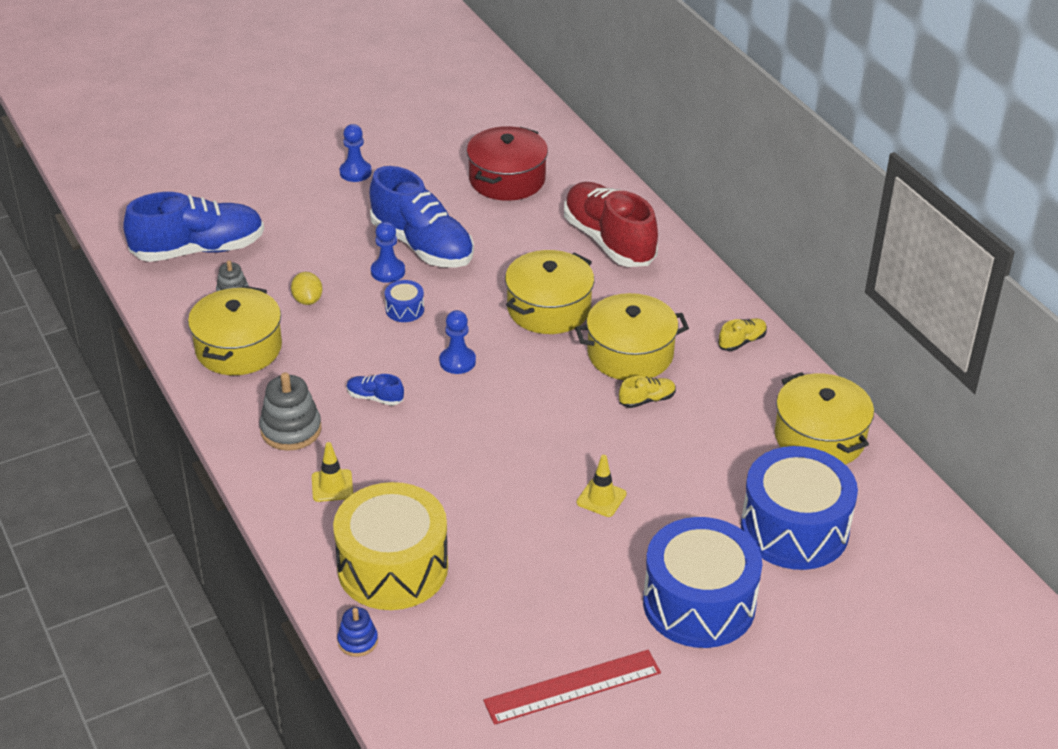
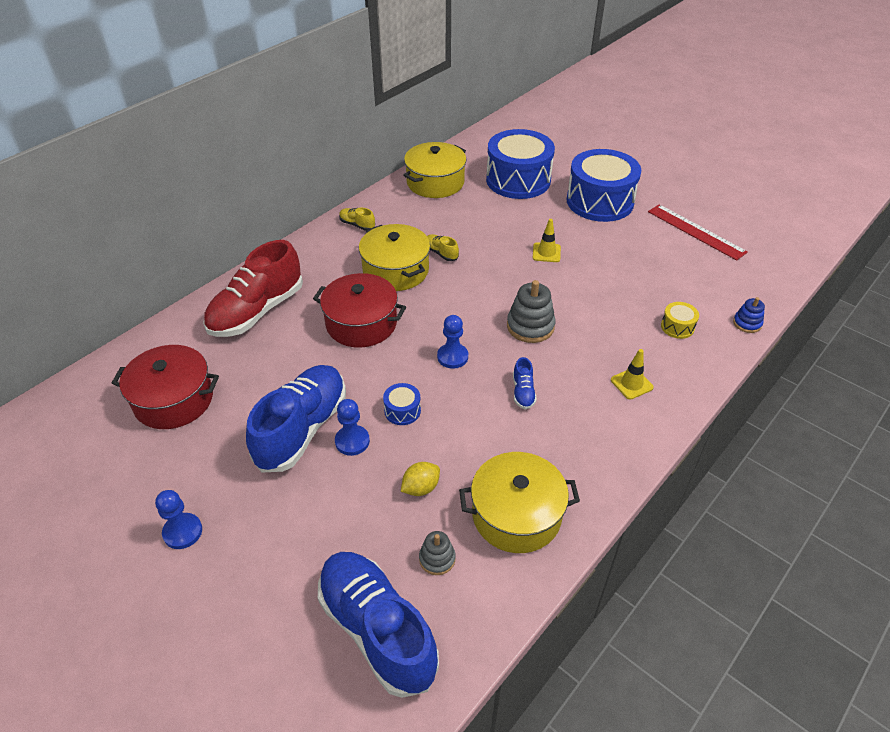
camera: 110 degrees left, 5 degrees up
grey stacking toy [259,372,321,451] -> grey stacking toy moved to [507,280,556,343]
yellow drum [333,482,448,610] -> yellow drum [661,302,699,339], size x0.41
yellow pot [505,250,594,334] -> red pot [313,273,406,348]

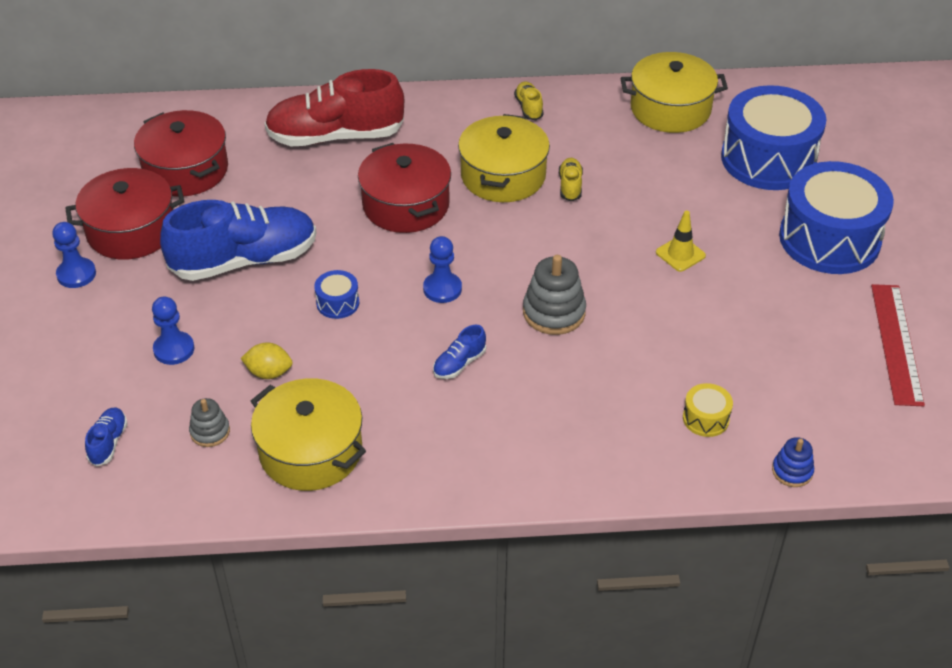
camera: 45 degrees right, 0 degrees up
blue shoe [318,552,439,698] -> blue shoe [85,407,128,466], size x0.41
blue pawn [335,399,370,456] -> blue pawn moved to [152,296,194,365]
yellow traffic cone [611,349,654,400] -> none
none -> red pot [65,168,184,260]

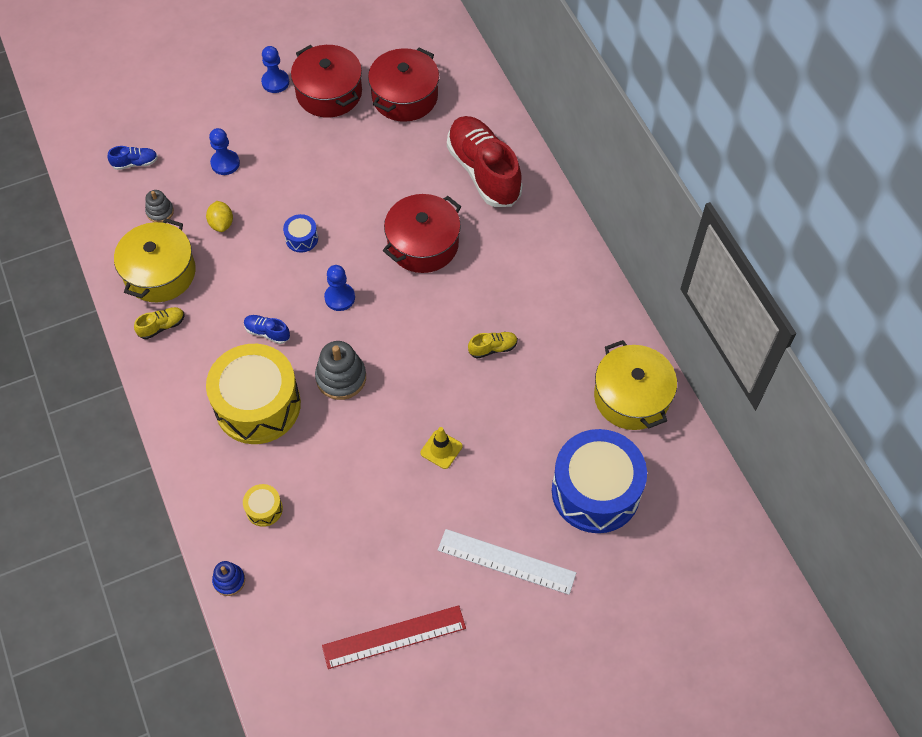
camera: 70 degrees right, 15 degrees up
blue shoe [160,200,316,281] -> none
yellow pot [458,114,550,202] -> none
yellow shoe [514,81,544,120] -> yellow shoe moved to [134,307,184,339]
blue drum [779,161,894,274] -> white ruler [438,529,576,595]
none -> yellow drum [206,344,301,444]

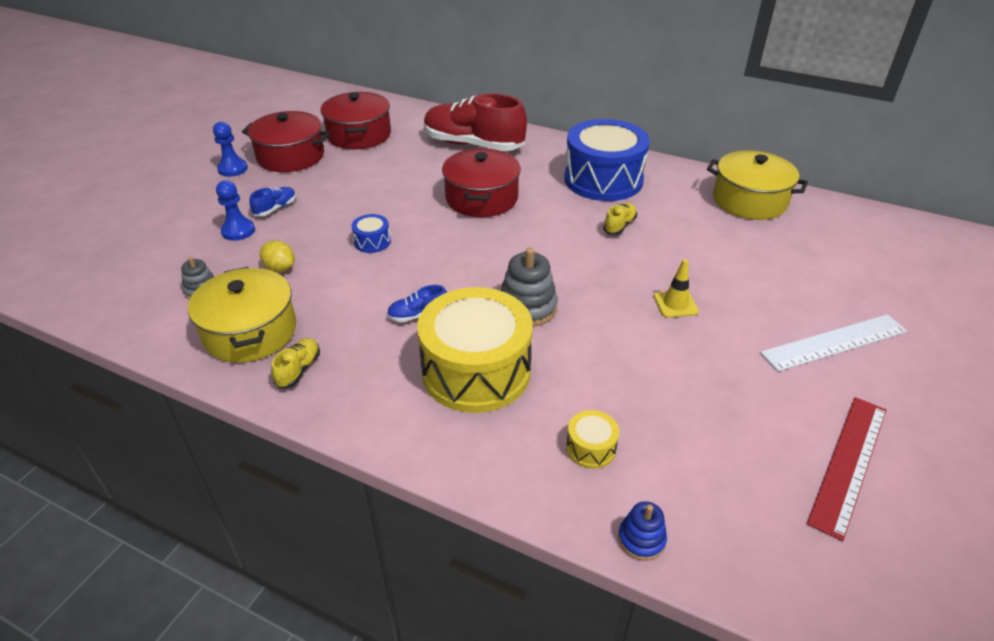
camera: 40 degrees left, 20 degrees down
blue shoe [107,146,158,170] -> blue shoe moved to [250,187,296,216]
blue pawn [324,265,355,311] -> none
blue drum [552,429,647,533] -> blue drum moved to [564,119,650,201]

